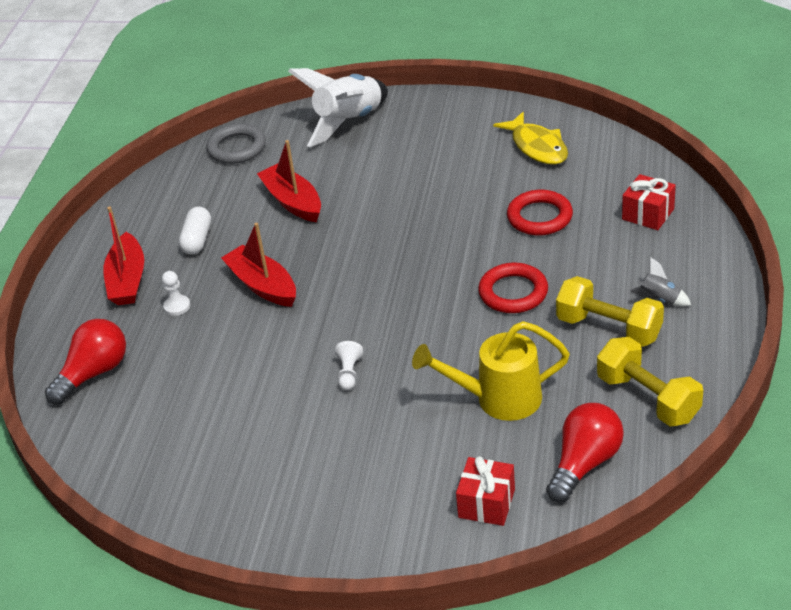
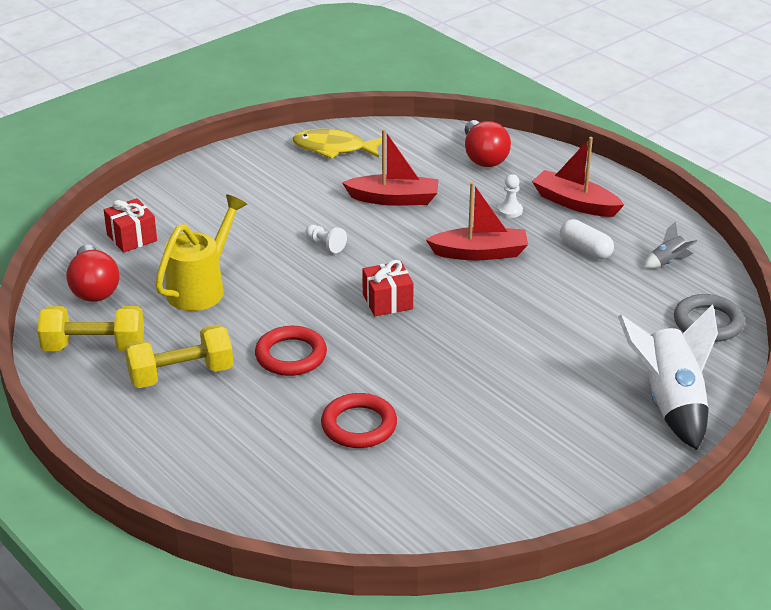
camera: 125 degrees right, 5 degrees down
red boat [257,140,321,222] -> red boat moved to [342,129,439,206]
yellow fish [493,112,568,165] -> yellow fish moved to [293,129,382,159]
red gift [622,174,676,230] -> red gift moved to [362,260,414,317]
grey rocket [630,257,691,306] -> grey rocket moved to [643,221,698,269]

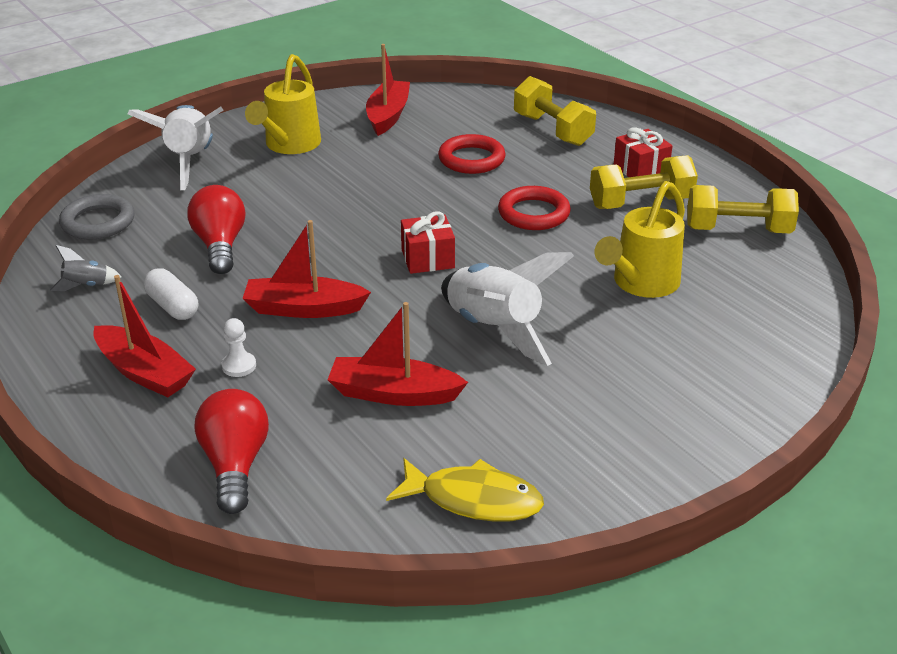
camera: 175 degrees left, 0 degrees up
red light bulb [66,245,119,302] -> red light bulb moved to [187,185,245,274]
red gift [104,198,157,253] -> red gift moved to [614,127,673,177]
white pawn [305,225,347,253] -> white rocket [441,252,574,366]
none -> yellow watering can [245,54,321,154]
none -> red boat [366,44,410,136]
none -> yellow dumbbell [514,76,596,146]

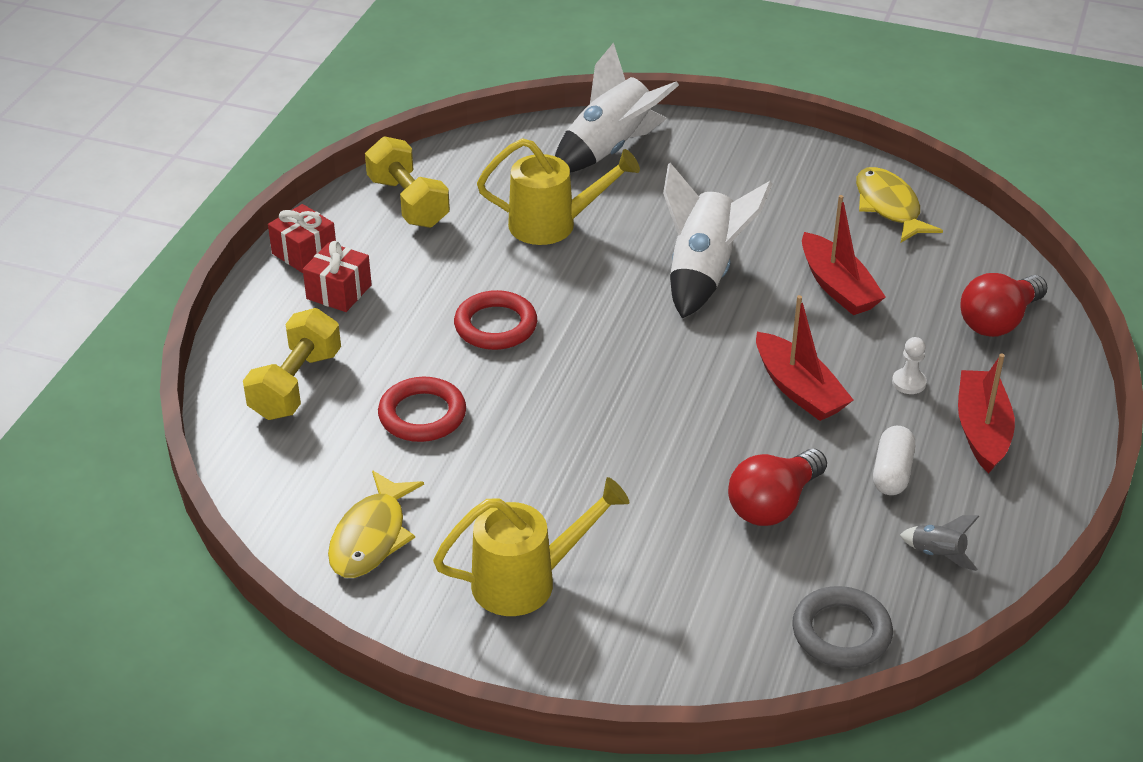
camera: 125 degrees left, 5 degrees up
white rocket [127,105,223,190] -> white rocket moved to [555,42,679,173]
red boat [366,44,410,136] -> yellow fish [328,470,424,578]
red gift [401,211,455,274] -> red gift moved to [268,204,336,273]
yellow dumbbell [590,155,698,209] -> none

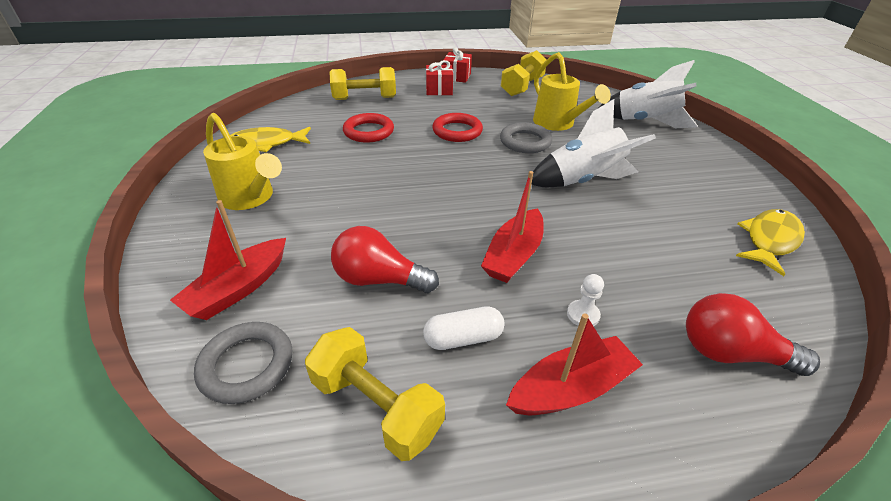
camera: 60 degrees right, 0 degrees up
red boat [802,195,886,315] -> red boat moved to [170,200,286,320]
grey rocket [900,515,980,571] -> yellow dumbbell [305,327,445,461]
none -> grey ring [500,122,552,153]

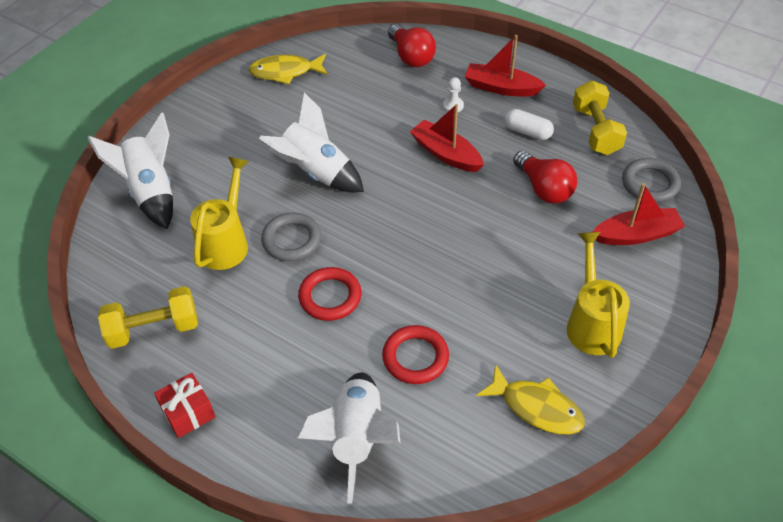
camera: 135 degrees left, 10 degrees up
yellow dumbbell [329,67,396,100] -> white rocket [297,372,401,504]
red gift [426,60,453,95] -> none
red boat [481,171,544,283] -> red boat turned 120 degrees counterclockwise [410,104,484,172]

